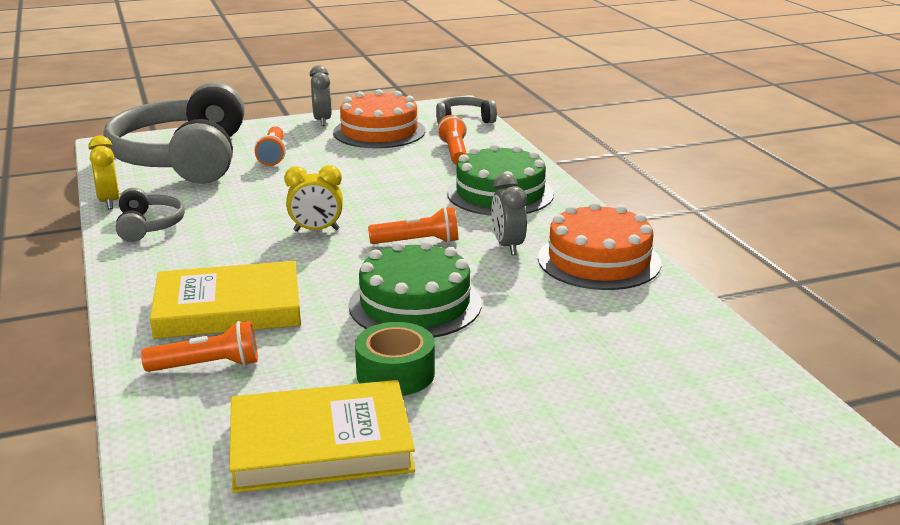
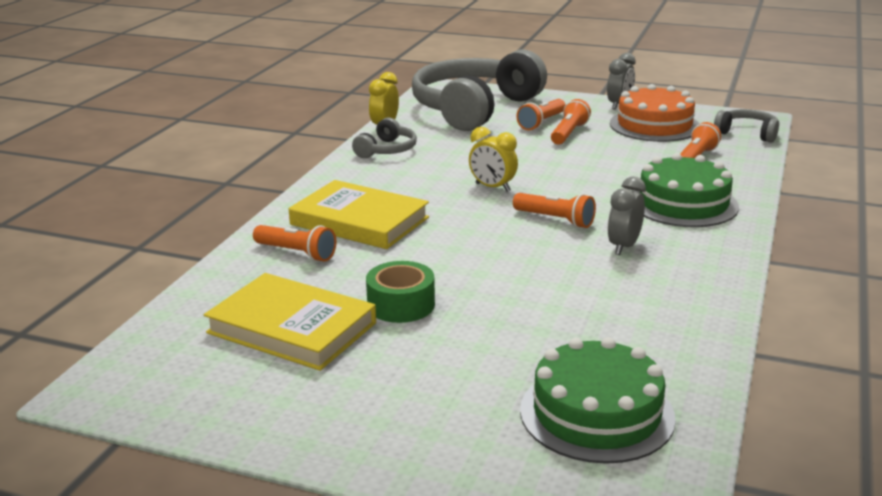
camera: 40 degrees right, 0 degrees up
green cake [349,240,481,338] -> green cake moved to [520,337,676,464]
orange cake [538,202,661,290] -> none
none -> orange flashlight [551,99,591,145]

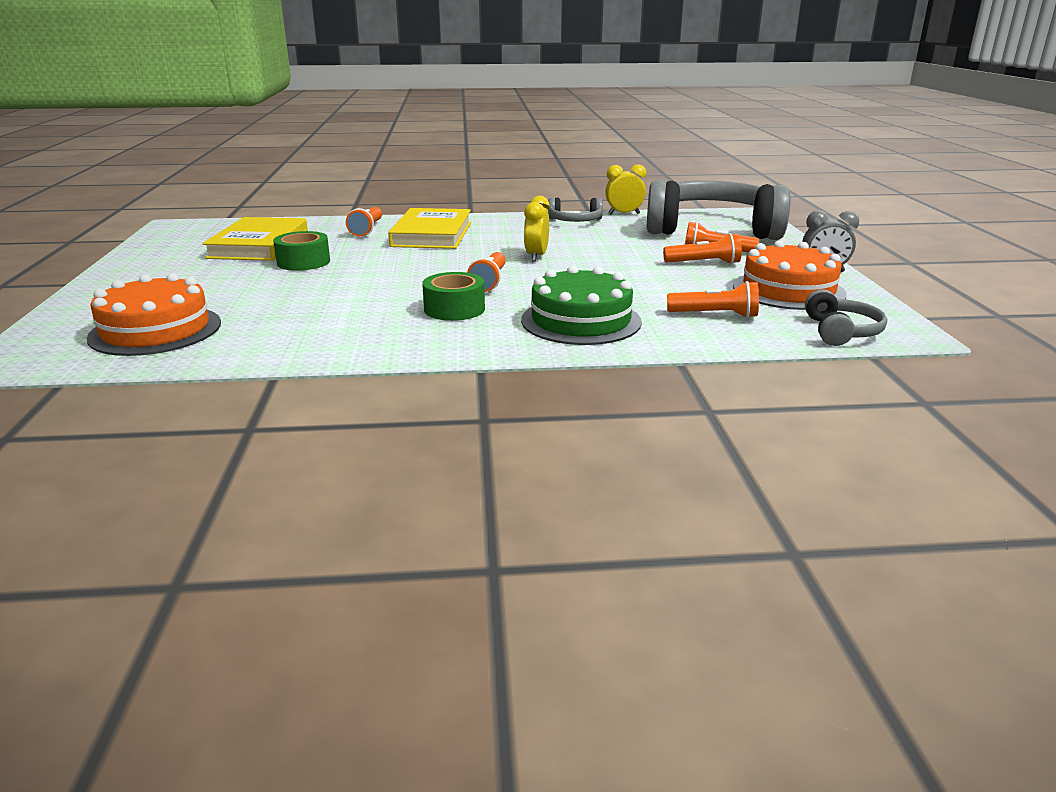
camera: 65 degrees right, 0 degrees up
green cake [520,337,676,464] -> orange cake [87,273,221,356]
grey clock [608,176,646,255] -> green tape [422,272,485,321]

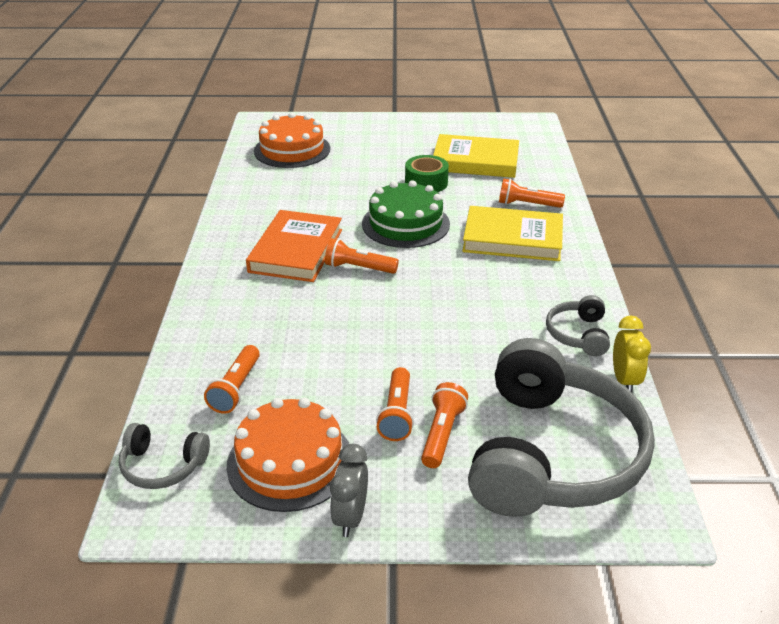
camera: 95 degrees right, 10 degrees up
green tape [422,272,485,321] -> orange book [246,210,342,282]
green cake [521,265,642,345] -> green cake moved to [362,180,450,248]
yellow clock [524,196,550,262] -> none

